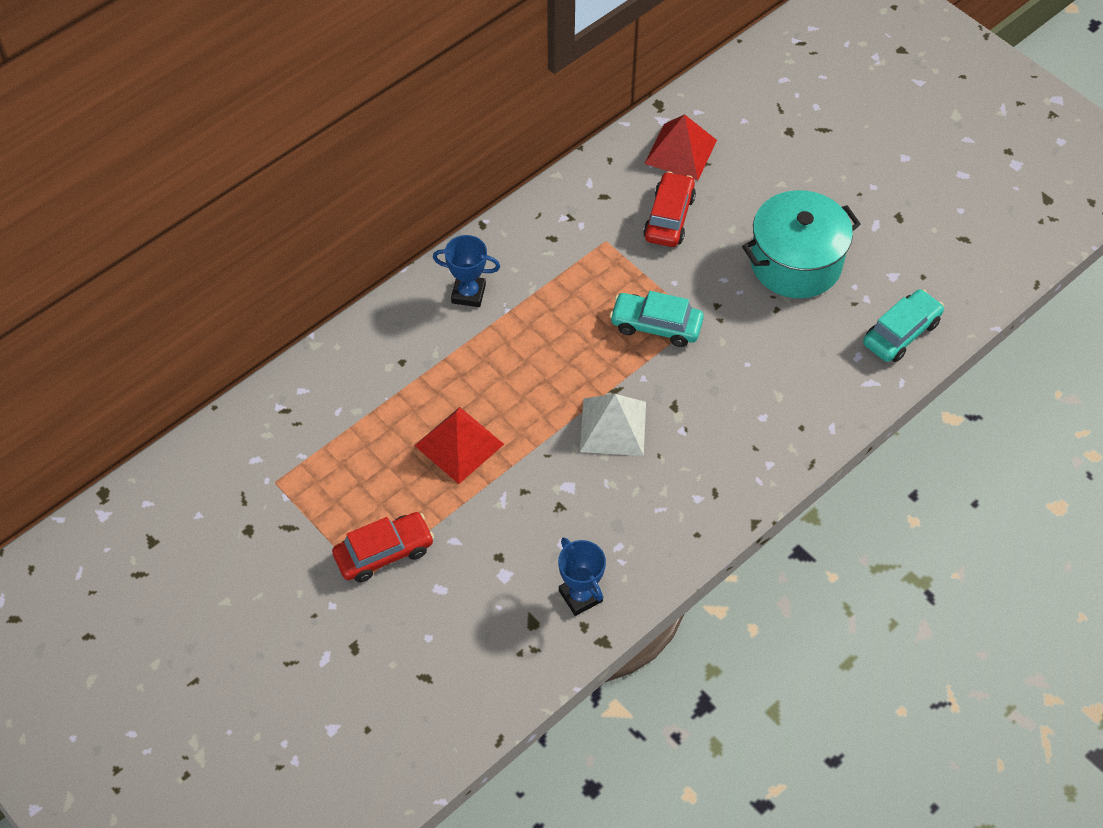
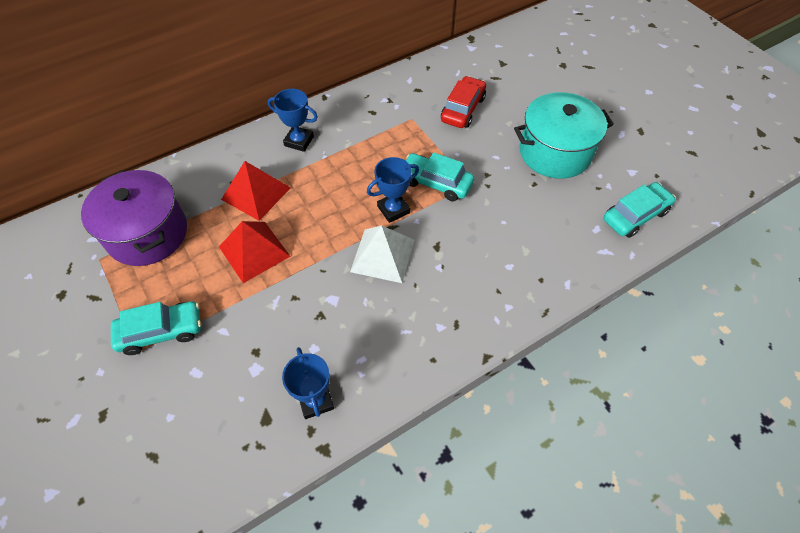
camera: 10 degrees right, 0 degrees up
red car [332,512,434,583] -> turquoise car [111,301,201,355]
red pyramid [644,114,717,181] -> red pyramid moved to [221,161,290,221]
none -> purple pot [81,170,187,266]
none -> blue trophy [367,157,419,223]

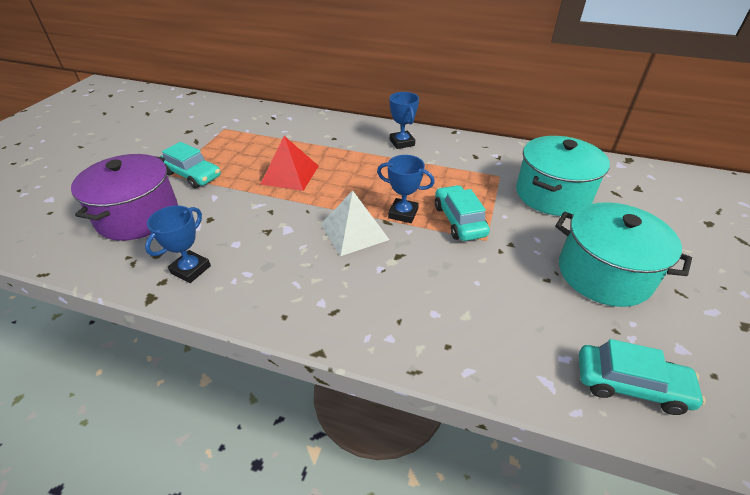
camera: 50 degrees right, 15 degrees down
purple pot [81,170,187,266] -> purple pot moved to [71,154,178,241]
red pyramid [221,161,290,221] -> none
red car [441,76,486,128] -> turquoise pot [516,136,610,216]

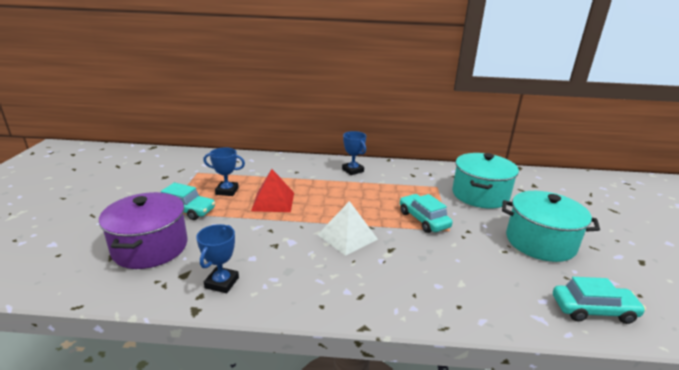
camera: 15 degrees left, 15 degrees down
blue trophy [377,155,435,223] -> blue trophy moved to [203,147,245,196]

